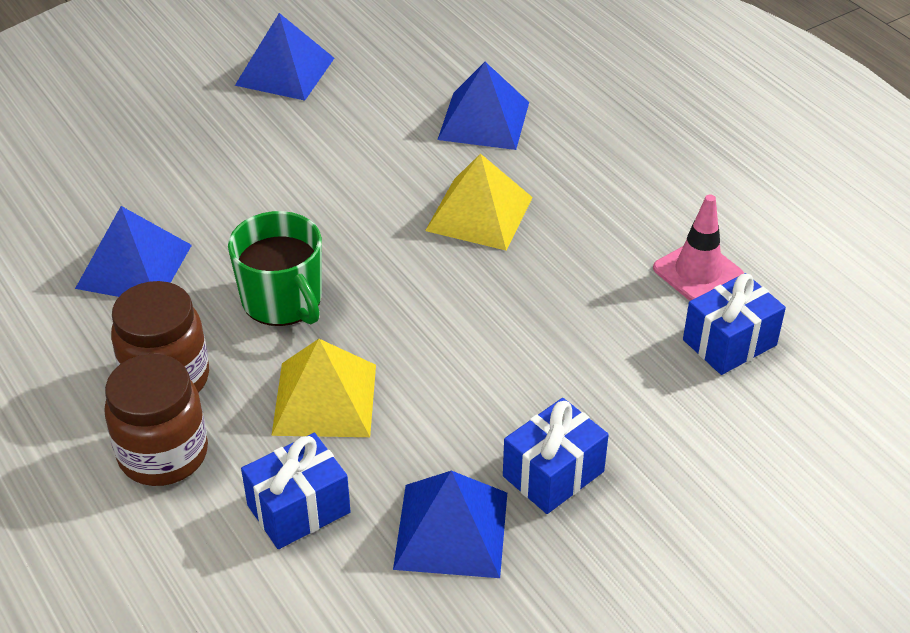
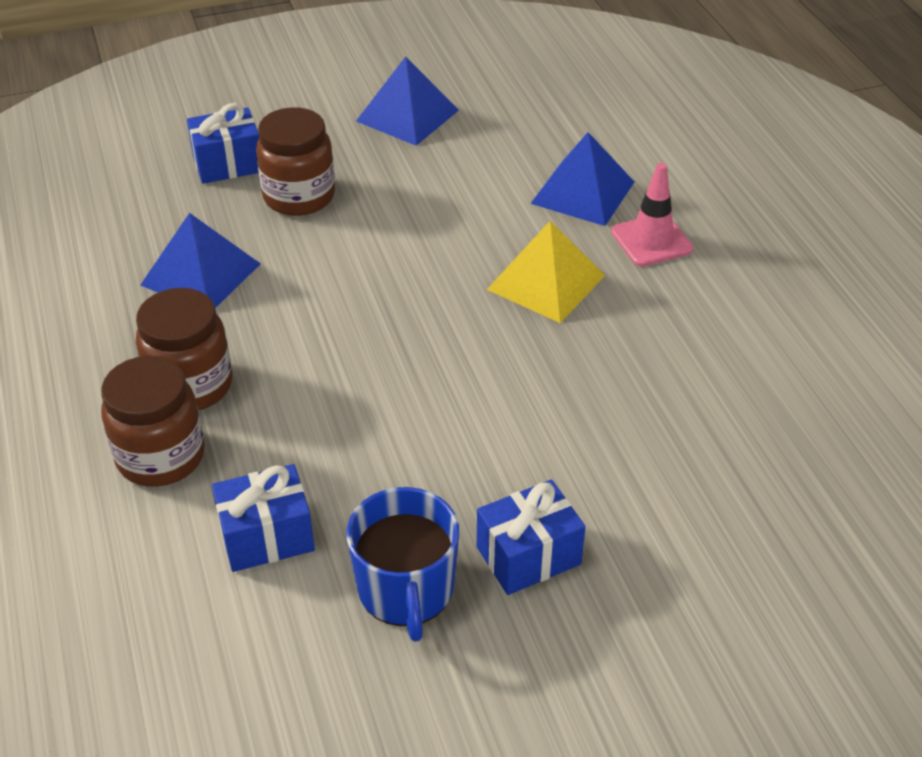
camera: 15 degrees right, 0 degrees up
green mug [228,211,322,326] -> none
yellow pyramid [271,339,376,437] -> none
blue pyramid [393,471,507,578] -> blue mug [346,487,459,642]
pink traffic cone [653,194,744,301] -> pink traffic cone moved to [611,163,693,267]
blue gift [683,273,786,375] -> blue gift moved to [187,103,259,184]
none -> brown jar [256,107,335,216]

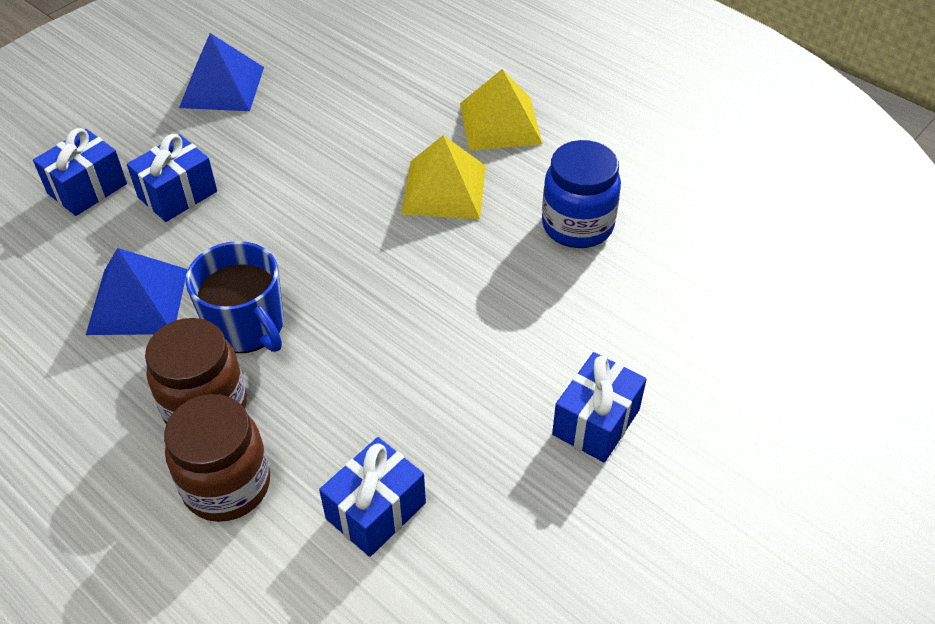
camera: 30 degrees left, 5 degrees up
brown jar [256,107,335,216] -> blue gift [127,134,217,222]
blue mug [346,487,459,642] -> blue mug moved to [186,241,284,353]
blue pyramid [530,132,634,226] -> none
pink traffic cone [611,163,693,267] -> yellow pyramid [460,69,543,151]
none -> blue jar [542,140,621,248]

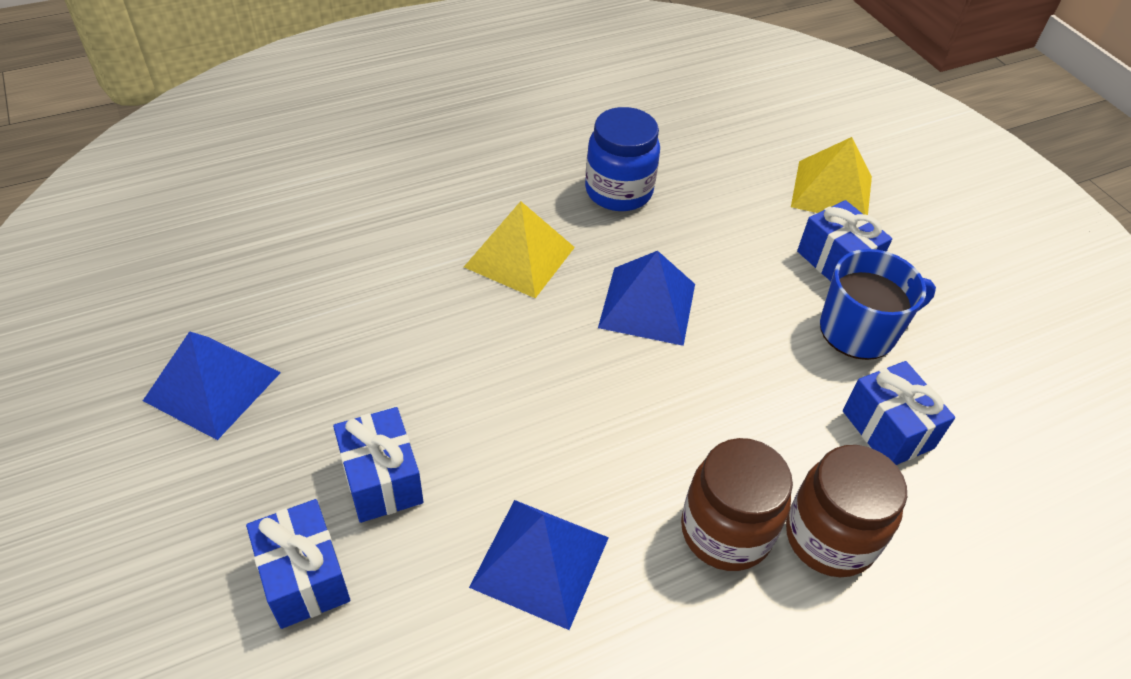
camera: 70 degrees left, 0 degrees up
blue mug [186,241,284,353] -> blue mug moved to [820,249,936,360]
yellow pyramid [460,69,543,151] -> yellow pyramid moved to [791,137,872,215]
none -> blue pyramid [598,251,695,346]

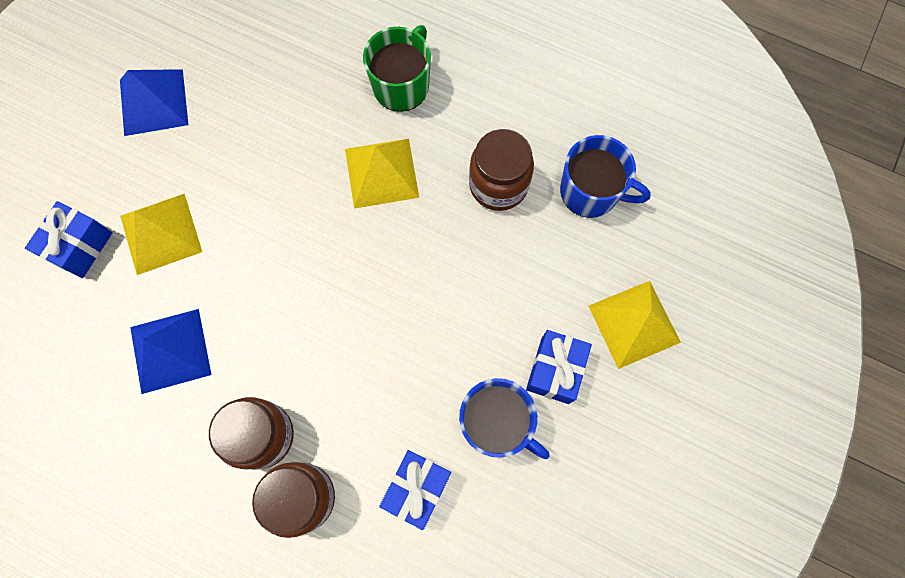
camera: 55 degrees right, 25 degrees up
blue gift [333,407,424,523] -> yellow pyramid [120,194,202,275]
blue jar [585,107,660,211] -> brown jar [469,129,534,211]
blue pyramid [598,251,695,346] -> none
none -> green mug [363,25,431,112]
none -> blue mug [560,135,651,218]

